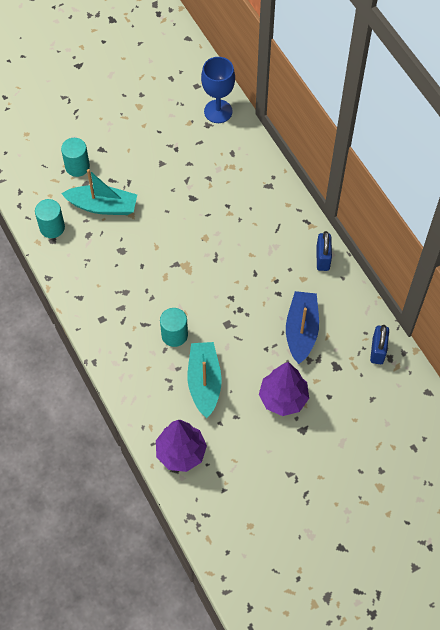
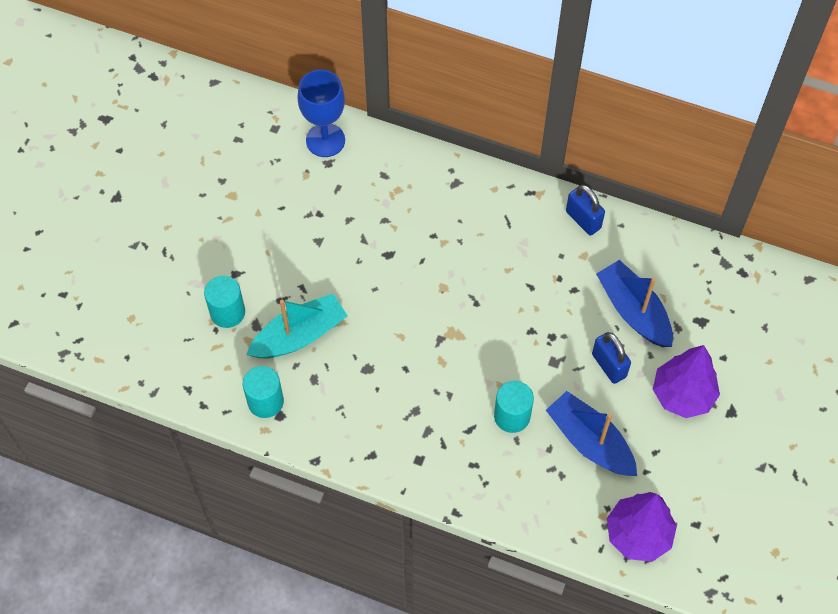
camera: 40 degrees left, 0 degrees up
turquoise boat [188,342,222,418] -> blue boat [546,391,637,476]
blue padlock [370,325,389,364] -> blue padlock moved to [592,332,631,384]

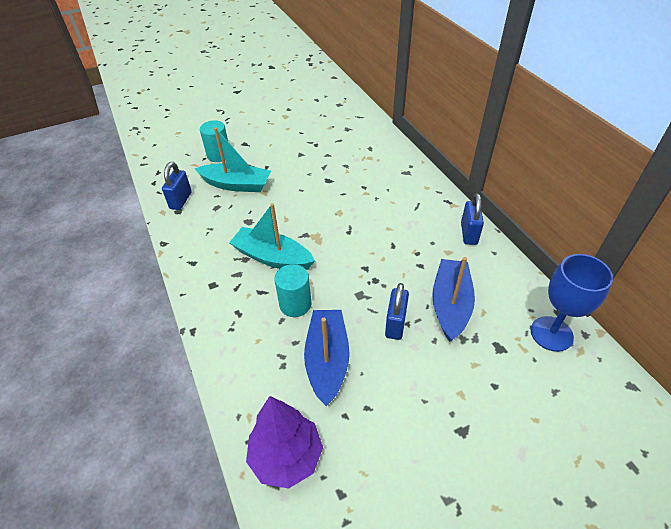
camera: 45 degrees right, 15 degrees down
turquoise cylinder [243,366,284,418] -> blue padlock [162,162,192,210]
blue goblet [297,69,345,157] -> blue goblet moved to [531,254,613,352]
purple tree [653,345,720,418] -> none
none -> turquoise boat [229,203,315,270]

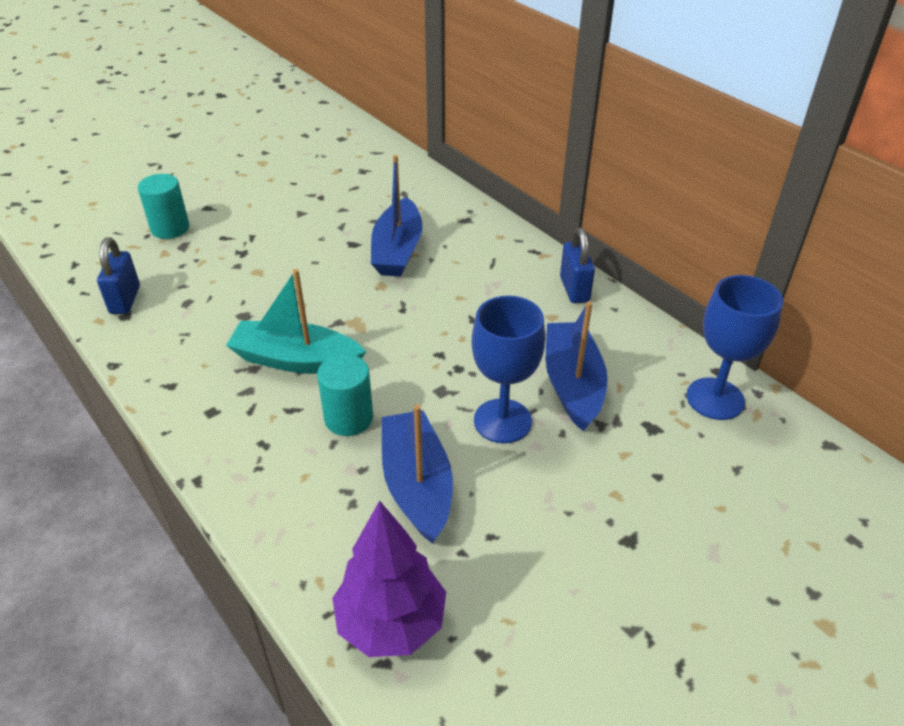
camera: 15 degrees left, 5 degrees down
turquoise boat [195,128,271,192] -> none
blue padlock [385,283,409,340] -> blue goblet [471,296,545,443]
none -> blue boat [371,155,422,277]

